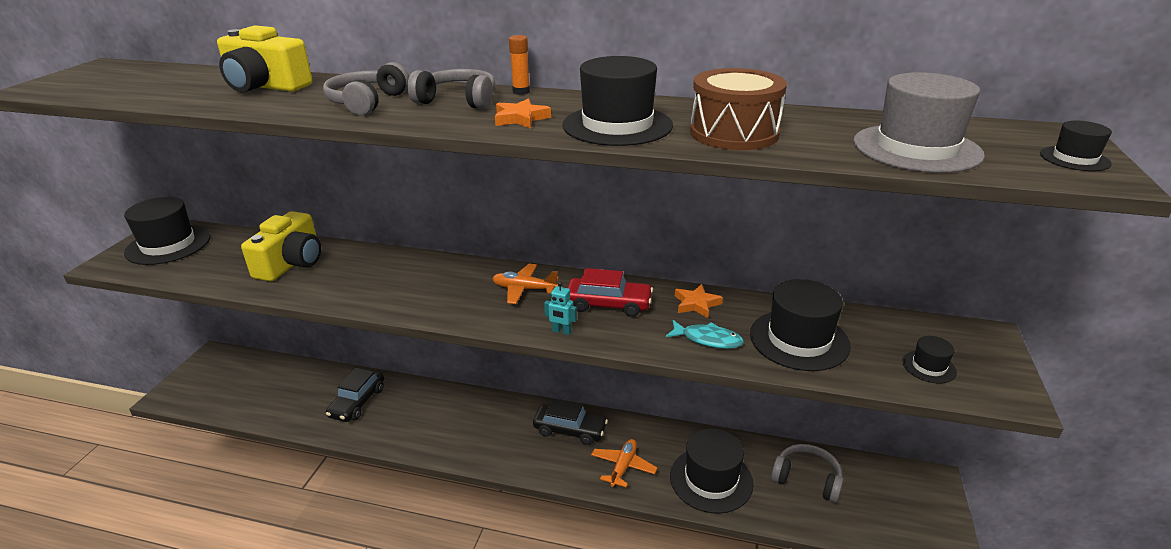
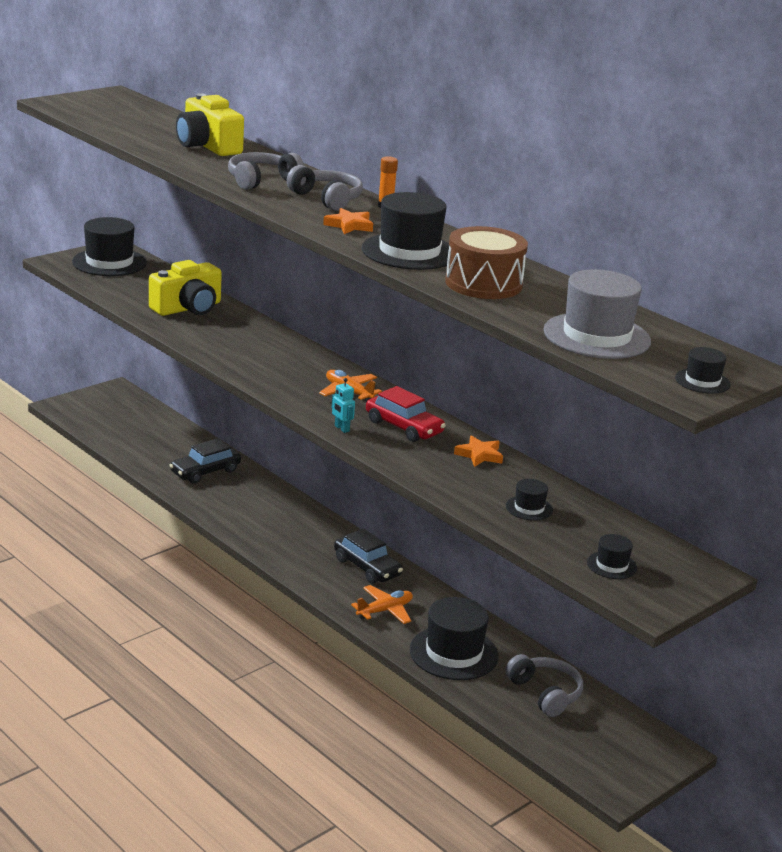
camera: 30 degrees right, 5 degrees down
turquoise fish [666,320,744,349] -> none
black hat [750,279,851,371] -> black hat [506,479,553,521], size x0.49

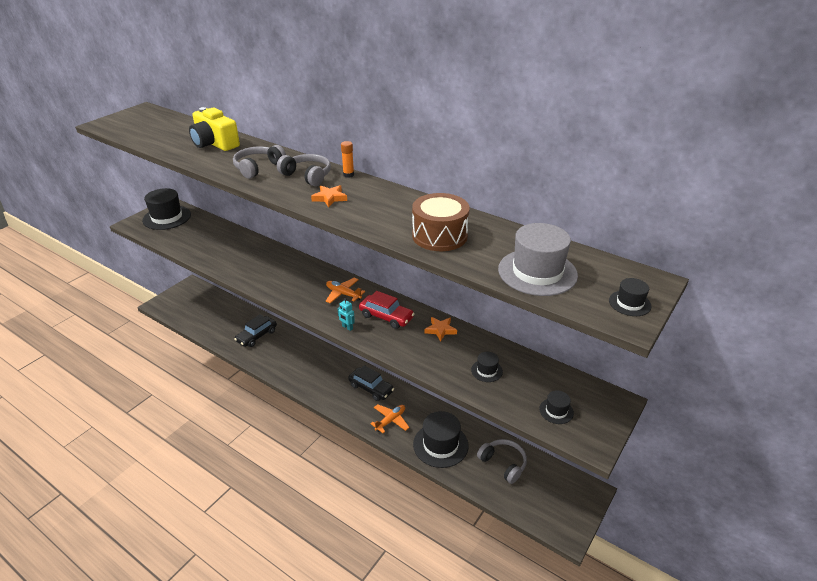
camera: 10 degrees left, 10 degrees up
yellow camera [149,260,222,316] -> none
black hat [362,192,451,270] -> none

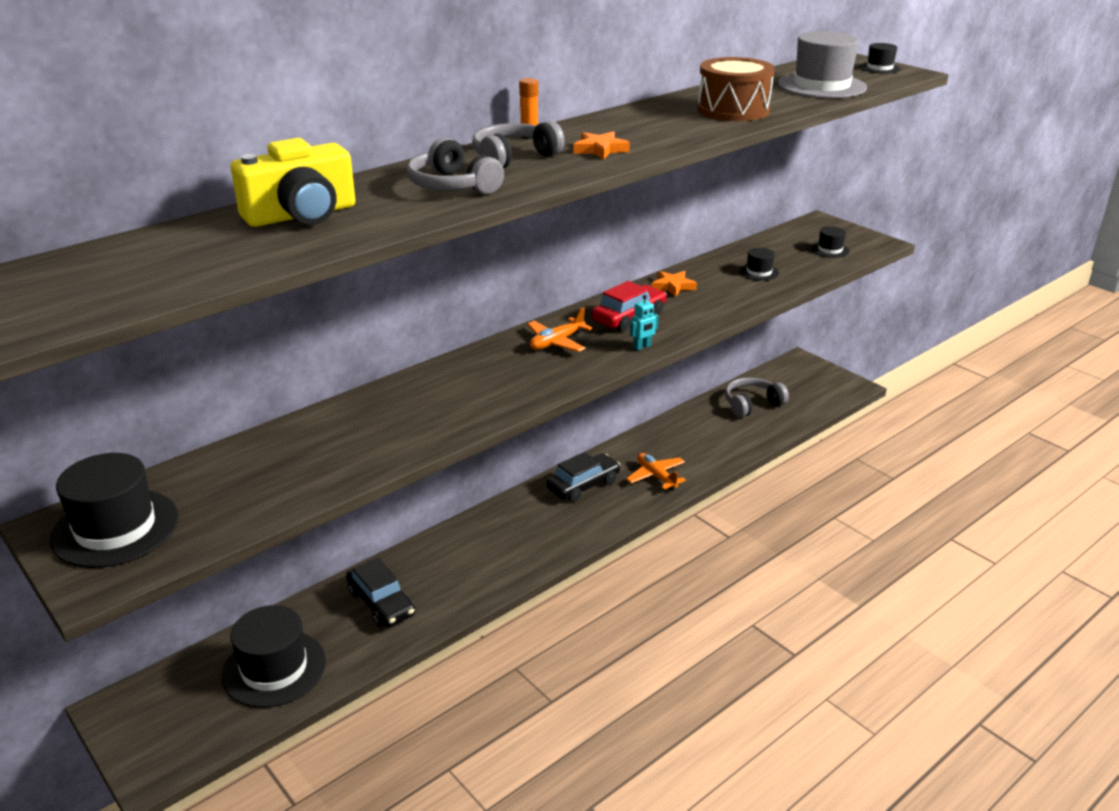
camera: 75 degrees left, 5 degrees down
black hat [413,411,469,468] -> black hat moved to [222,605,326,708]

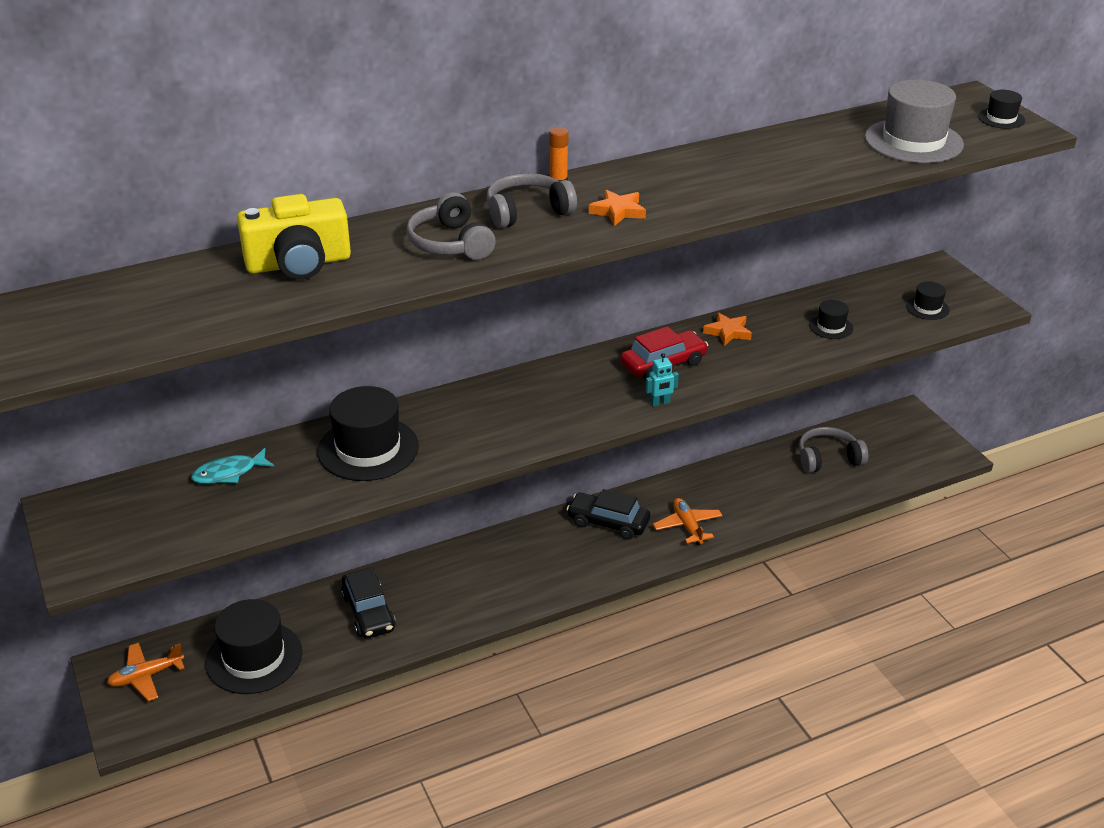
camera: 15 degrees right, 5 degrees up
black hat [50,453,179,568] -> black hat moved to [317,386,419,481]
orange plane [527,307,592,352] -> orange plane moved to [107,643,184,701]
black car [546,452,621,502] -> black car turned 135 degrees counterclockwise [566,489,650,540]
brown drum [697,57,774,121] -> none
none -> turquoise fish [191,448,274,484]

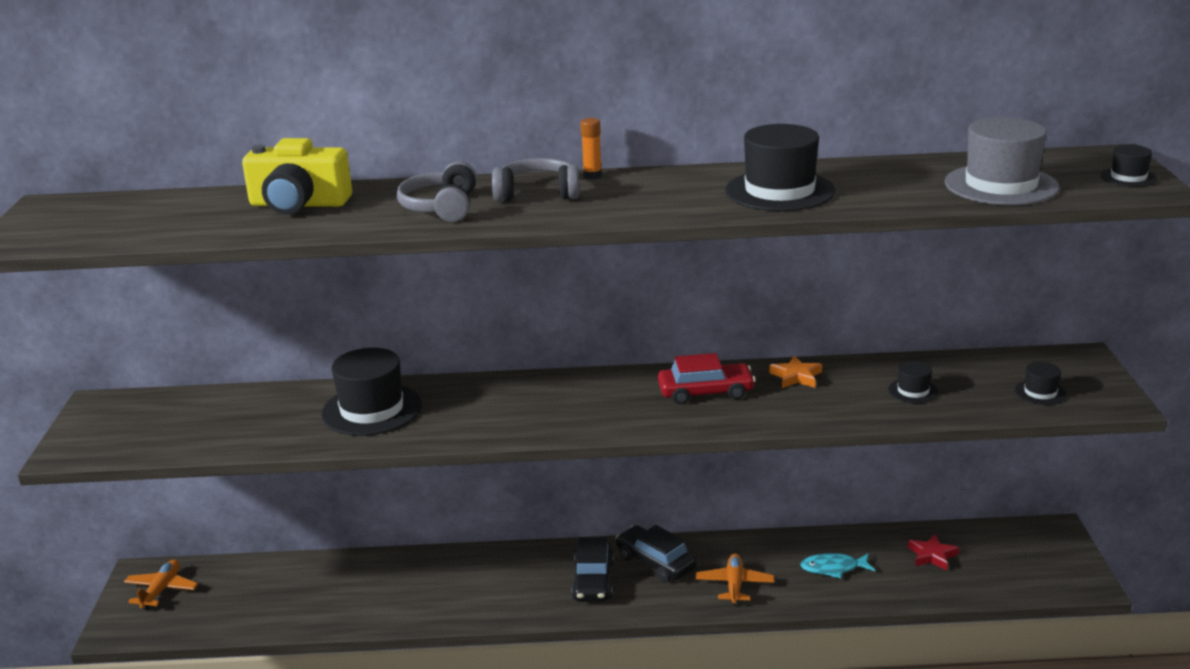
camera: 25 degrees right, 10 degrees down
orange plane [107,643,184,701] -> orange plane turned 105 degrees clockwise [124,560,198,610]
turquoise fish [191,448,274,484] -> turquoise fish moved to [800,553,875,579]
black hat [205,599,302,694] -> black hat moved to [725,124,835,211]
black car [341,568,396,639] -> black car moved to [571,537,614,602]
orange star [589,190,646,226] -> none
turquoise robot [645,353,679,407] -> none
grey headphones [799,427,868,473] -> red star [908,534,959,571]

